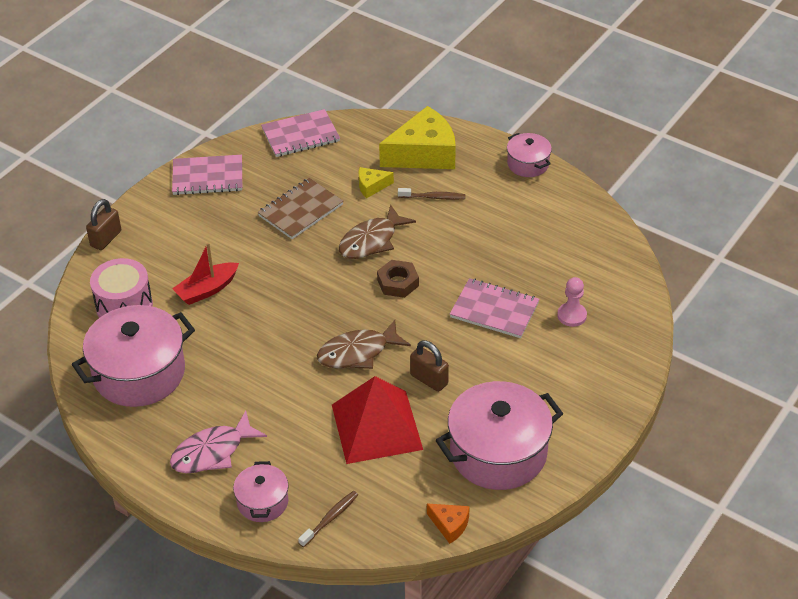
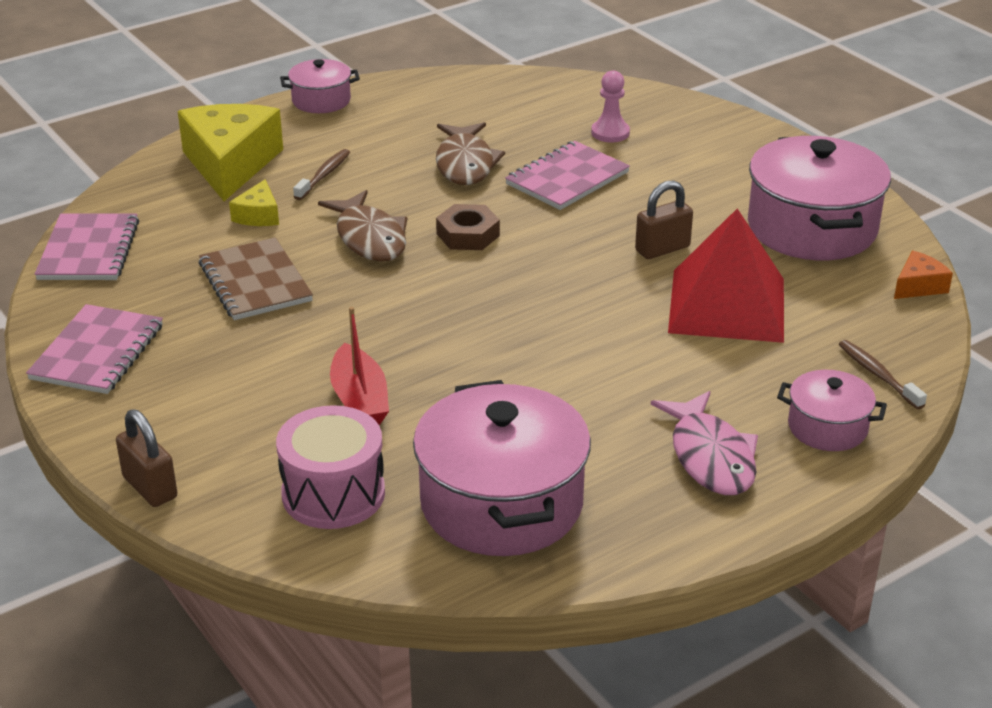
camera: 70 degrees left, 10 degrees down
brown fish [317,320,411,369] -> brown fish moved to [436,122,505,185]

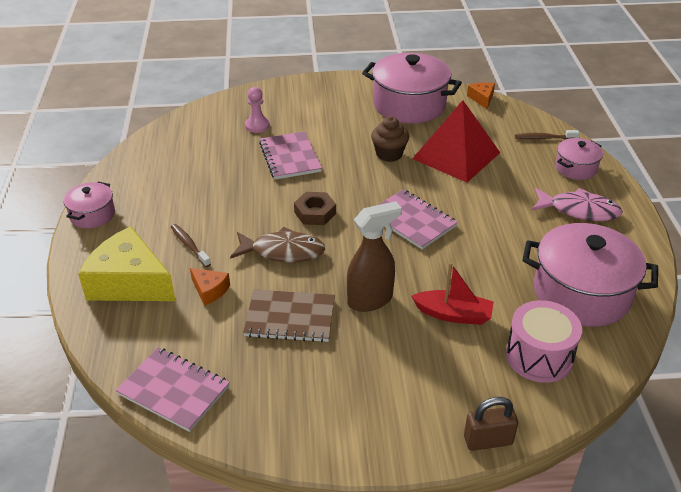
camera: 60 degrees left, 5 degrees up
pink notebook [26,304,163,394] -> pink notebook moved to [378,189,458,249]
yellow cheese [229,179,279,226] -> orange cheese [190,268,230,306]
brown fish [436,122,505,185] -> none
brown padlock [635,180,693,259] -> brown cupcake [371,117,409,162]
none -> brown spray bottle [347,201,402,312]

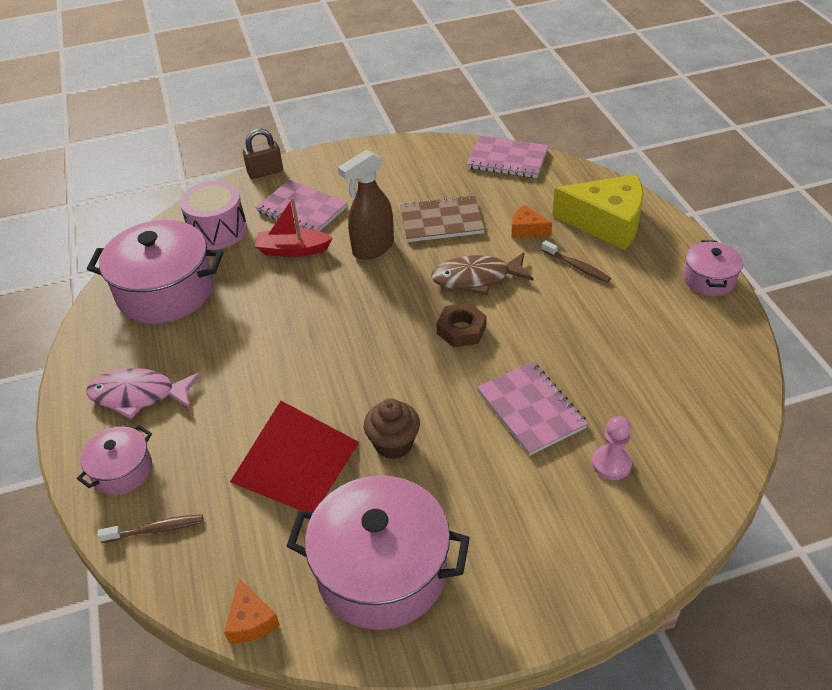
camera: 170 degrees right, 5 degrees up
pink notebook [378,189,458,249] -> pink notebook moved to [256,180,348,231]

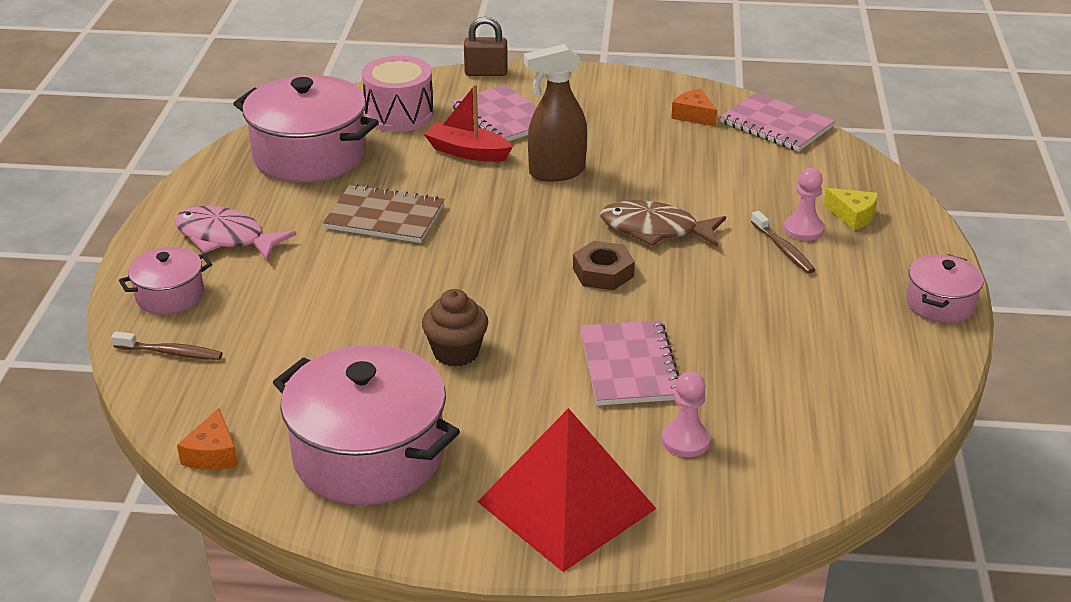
camera: 20 degrees right, 10 degrees down
red pyramid [230,401,359,512] -> red pyramid moved to [477,408,656,572]
brown notebook [400,195,485,242] -> brown notebook moved to [323,184,445,243]
orange cheese [511,205,552,238] -> orange cheese moved to [671,89,717,127]
yellow cheese [552,174,644,250] -> yellow cheese [824,188,878,231], size x0.46
none -> pink pawn [784,168,825,241]

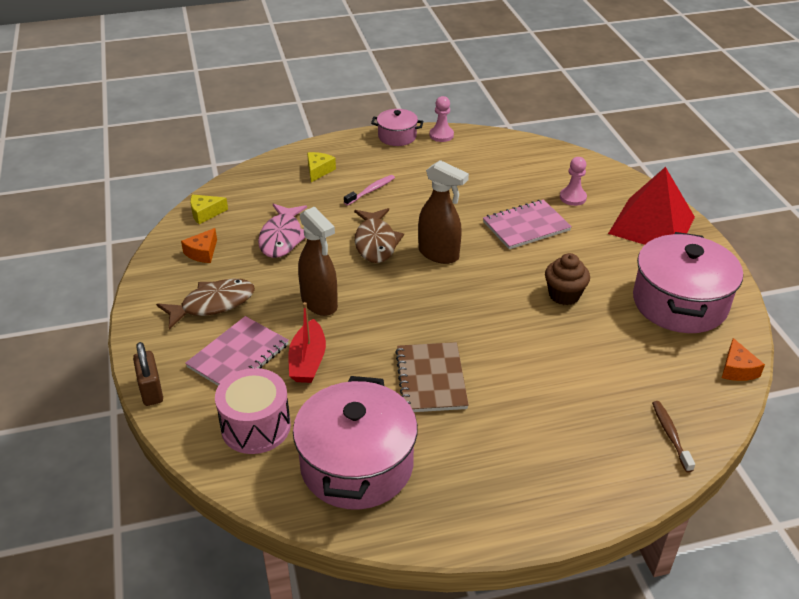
camera: 110 degrees left, 5 degrees up
pink pot [119,247,212,315] -> none
pink fish [174,206,296,261] -> pink fish moved to [258,204,307,258]
orange cheese [177,408,238,470] -> orange cheese turned 105 degrees clockwise [722,338,765,381]
brown nut [573,241,635,290] -> brown spray bottle [418,160,469,264]
pink notebook [720,92,835,151] -> yellow cheese [190,194,228,224]
brown toothbrush [751,211,815,274] -> pink toothbrush [344,175,395,206]
pink pawn [784,168,825,241] -> pink pawn moved to [430,96,454,142]
none -> brown fish [156,279,255,330]

